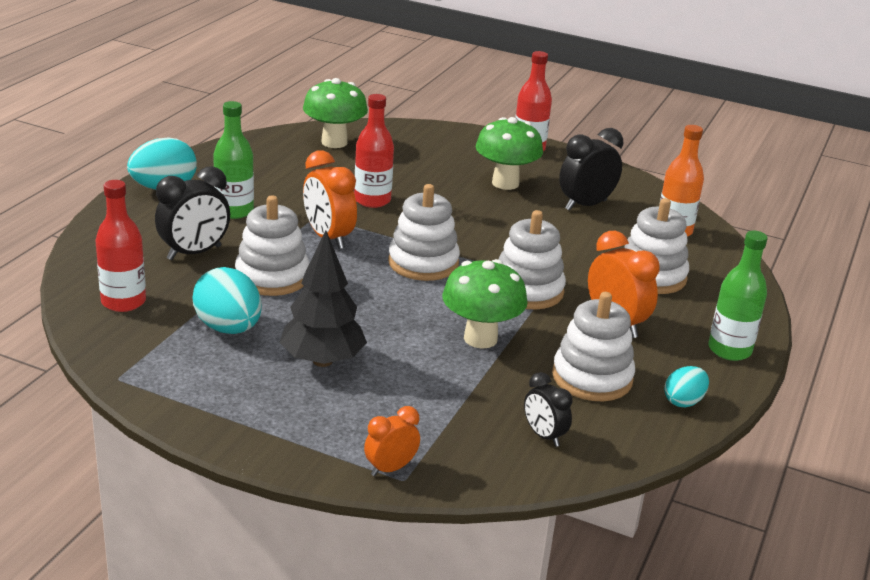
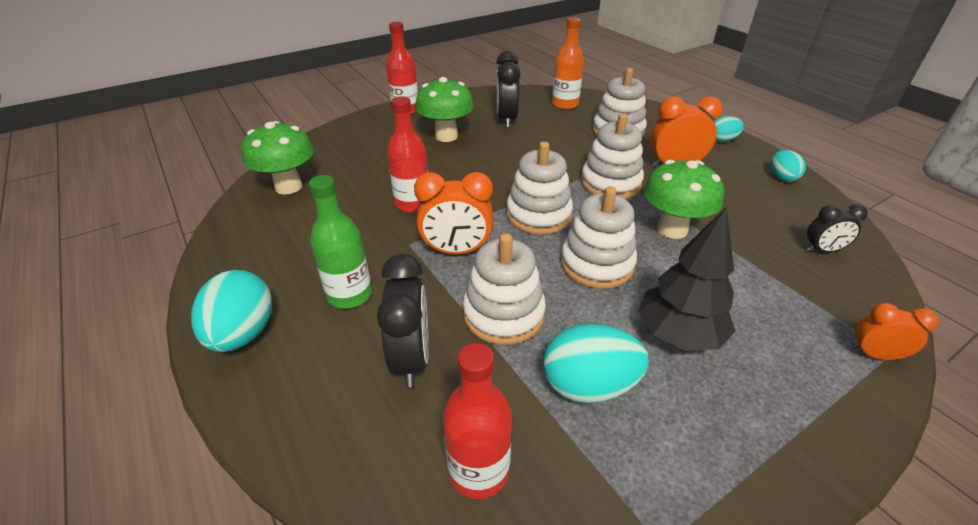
camera: 55 degrees left, 10 degrees up
orange clock [364,406,420,476] -> orange clock turned 105 degrees clockwise [851,303,939,360]
white stacking toy [552,292,635,401] -> white stacking toy moved to [560,186,637,289]
green bottle [708,231,768,361] -> turquoise egg [714,116,744,142]

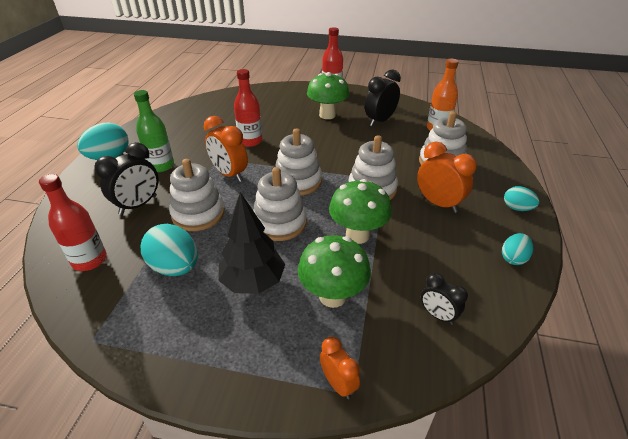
camera: 45 degrees right, 0 degrees up
green mushroom [242,121,314,194] -> green mushroom moved to [298,235,371,308]

